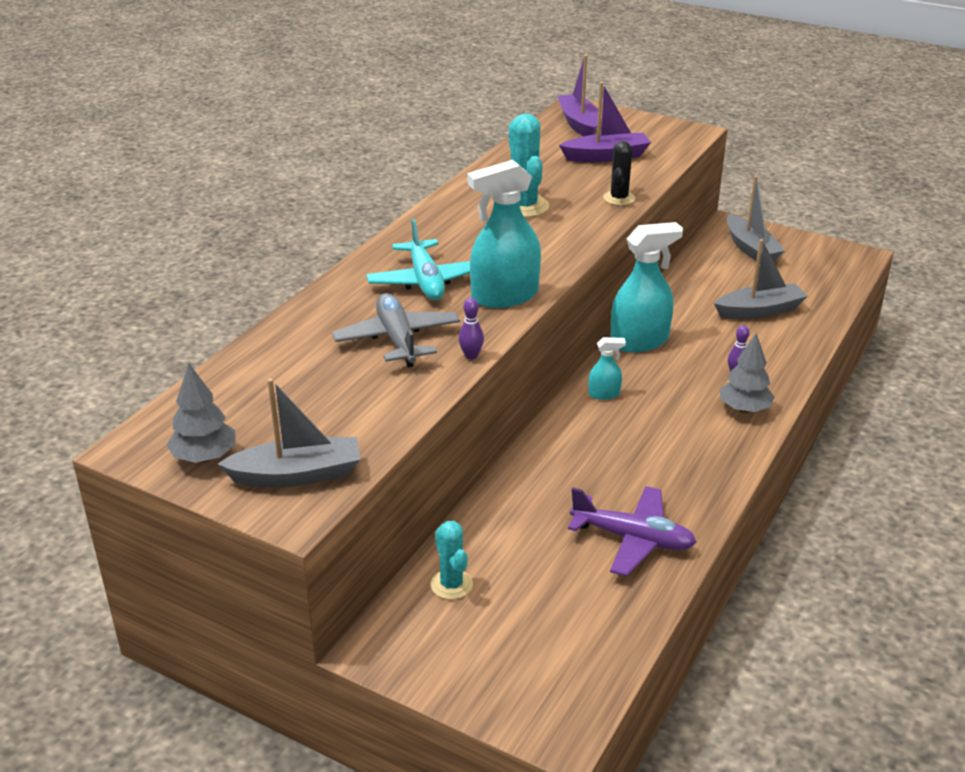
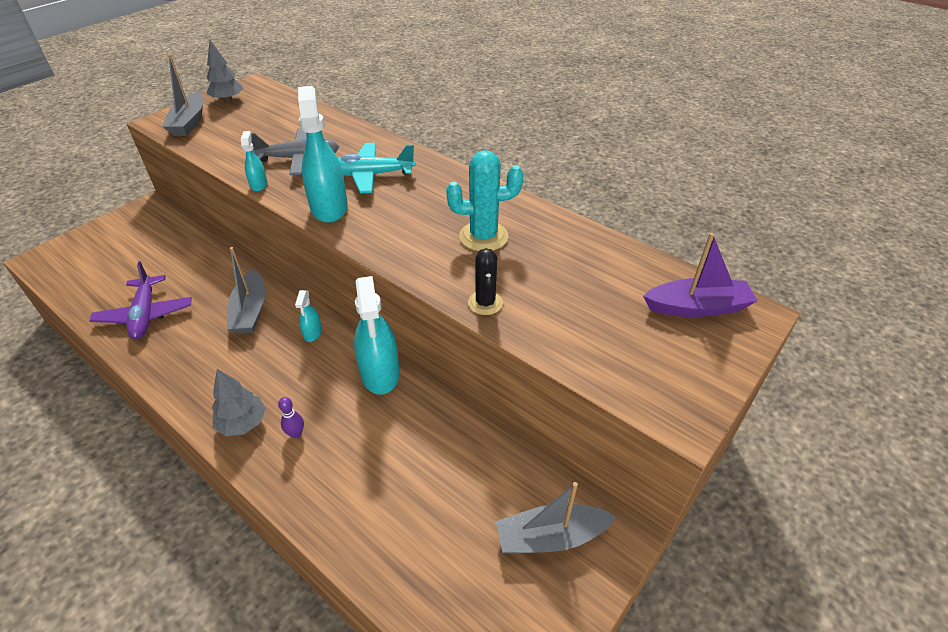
camera: 100 degrees right, 10 degrees up
turquoise cactus [431,521,473,599] -> none
purple bowling pin [459,298,484,360] -> turquoise spray bottle [241,131,267,191]
purple boat [559,82,651,162] -> none
purple plane [568,486,696,576] -> purple plane turned 45 degrees counterclockwise [90,261,192,339]
black cactus [603,141,635,206] -> black cactus turned 60 degrees clockwise [468,248,503,315]
grey boat [714,239,808,319] -> grey boat moved to [227,247,265,334]

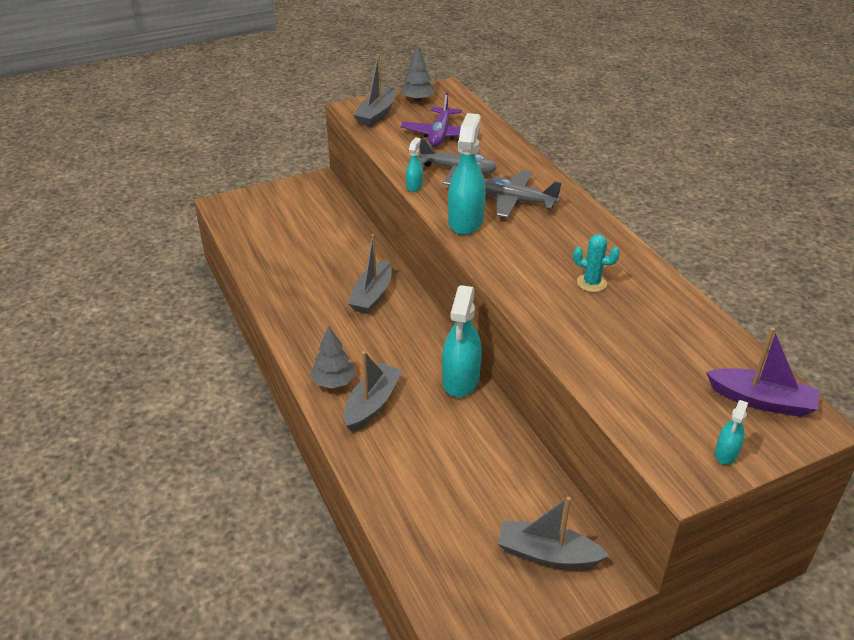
camera: 25 degrees right, 5 degrees down
purple plane [90,261,192,339] -> purple plane moved to [400,92,480,147]
purple bowling pin [278,397,304,438] -> grey boat [344,351,402,431]
turquoise spray bottle [295,290,322,342] -> turquoise spray bottle moved to [715,400,748,465]
turquoise plane [338,143,416,193] -> grey plane [484,170,561,218]
turquoise cactus [446,150,524,251] -> turquoise cactus [573,234,620,292], size x0.64
black cactus [468,248,503,315] -> none

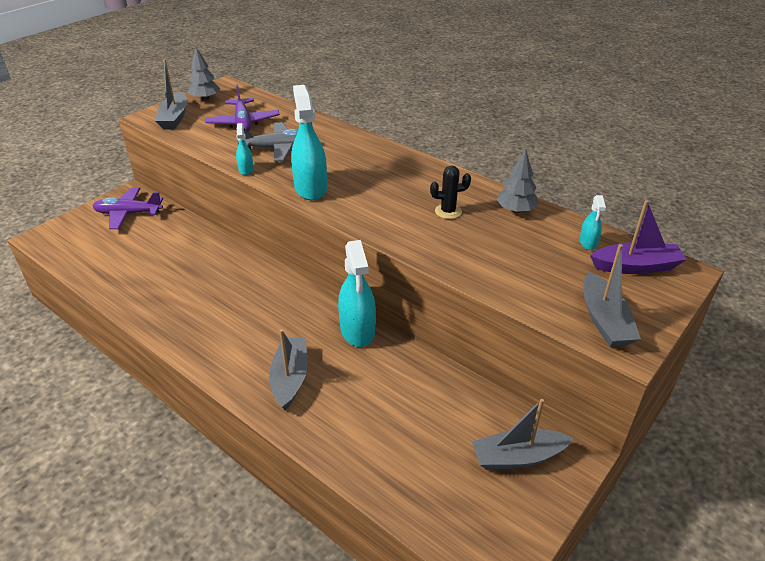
camera: 25 degrees left, 0 degrees up
grey tree [310,326,356,389] -> grey tree moved to [497,149,539,213]
grey boat [348,234,392,314] -> grey boat moved to [584,244,641,347]
grey plane [484,170,561,218] -> none
turquoise cactus [573,234,620,292] -> black cactus [430,165,471,219]
turquoise spray bottle [715,400,748,465] -> turquoise spray bottle moved to [579,195,606,250]
none -> purple plane [92,187,163,229]

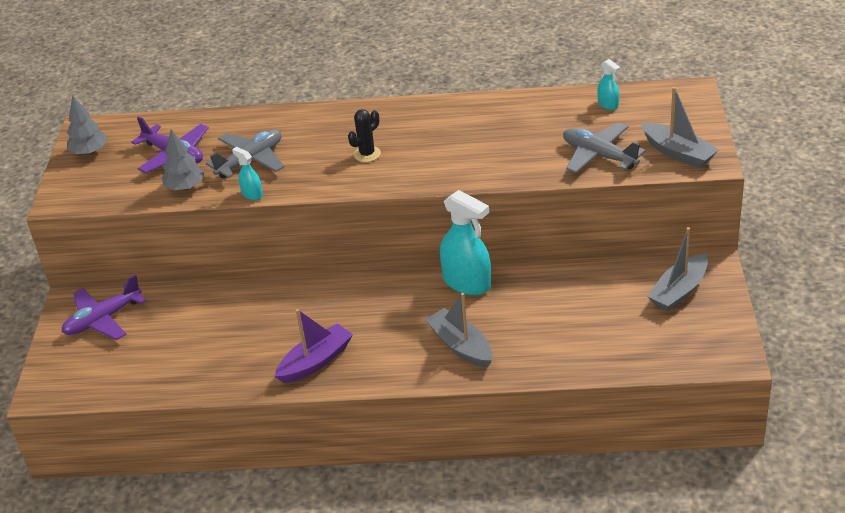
camera: 35 degrees left, 0 degrees up
grey boat [155,59,187,130] -> none
turquoise spray bottle [291,85,327,200] -> none
black cactus [430,165,471,219] -> black cactus moved to [348,109,381,162]
grey tree [497,149,539,213] -> grey tree moved to [162,129,205,191]
purple boat [590,200,687,274] -> purple boat moved to [274,309,353,383]
none -> grey plane [563,123,646,173]

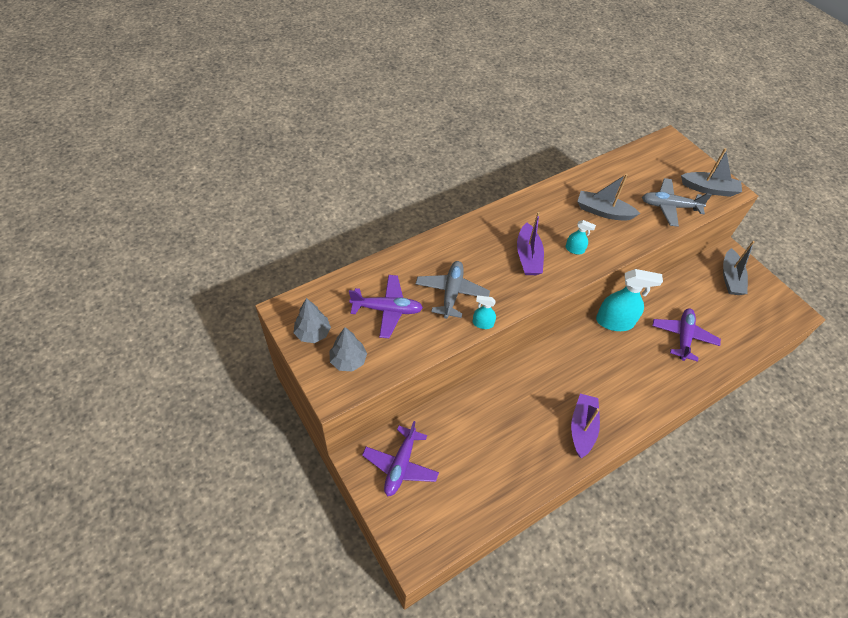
camera: 40 degrees left, 15 degrees up
grey tree [162,129,205,191] -> grey tree moved to [329,327,367,371]
black cactus [348,109,381,162] -> purple boat [517,212,544,275]
grey boat [425,293,493,368] -> grey boat moved to [577,174,640,221]
turquoise spray bottle [598,59,620,110] -> turquoise spray bottle moved to [565,220,596,254]
none -> purple plane [652,308,721,362]

